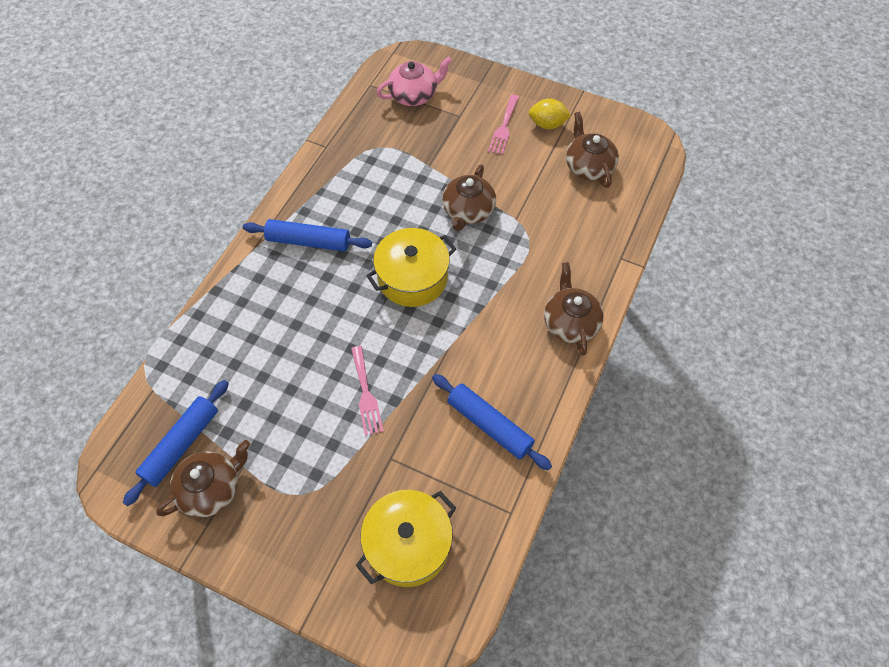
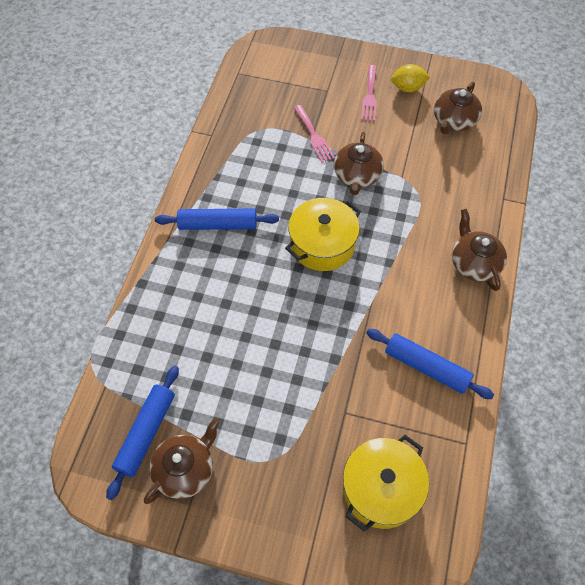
camera: 10 degrees left, 0 degrees up
pink fork [351,346,384,436] -> pink fork moved to [294,105,335,163]
pink teapot [376,56,452,106] -> none
brown teapot [566,112,619,188] -> brown teapot turned 120 degrees counterclockwise [434,82,482,134]

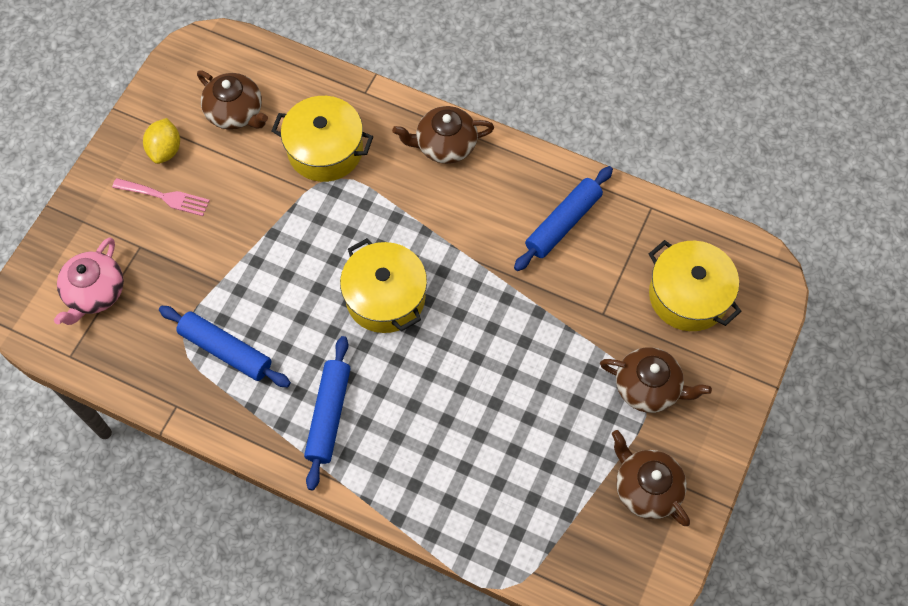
camera: 80 degrees left, 5 degrees up
blue rolling pin [106,366,179,500] -> blue rolling pin moved to [159,306,291,387]
pink fork [294,105,335,163] -> none
brown teapot [334,132,384,195] -> brown teapot moved to [600,347,712,413]
none -> pink teapot [54,237,124,325]
none -> yellow pot [272,96,373,182]

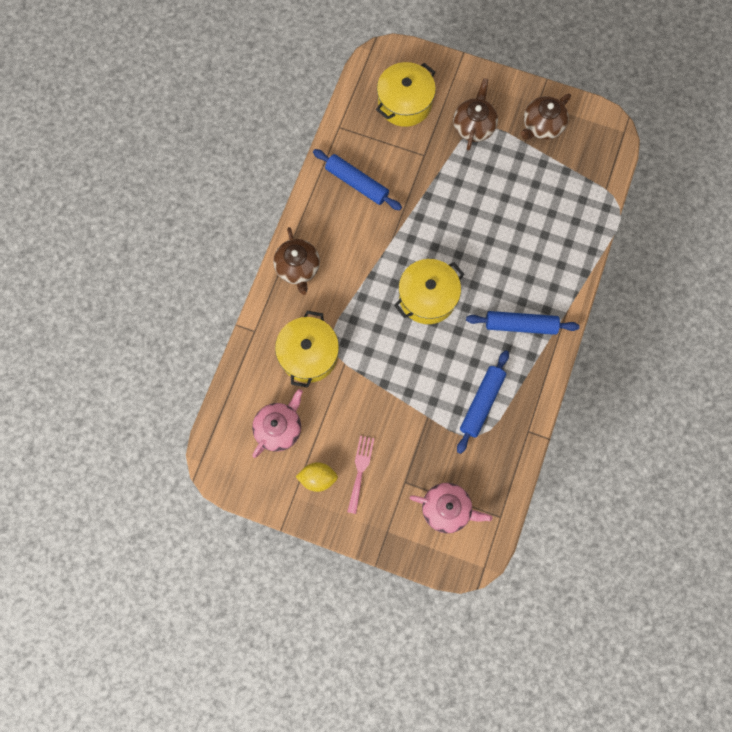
camera: 95 degrees left, 10 degrees up
brown teapot [197,70,268,130] -> pink teapot [252,389,303,458]

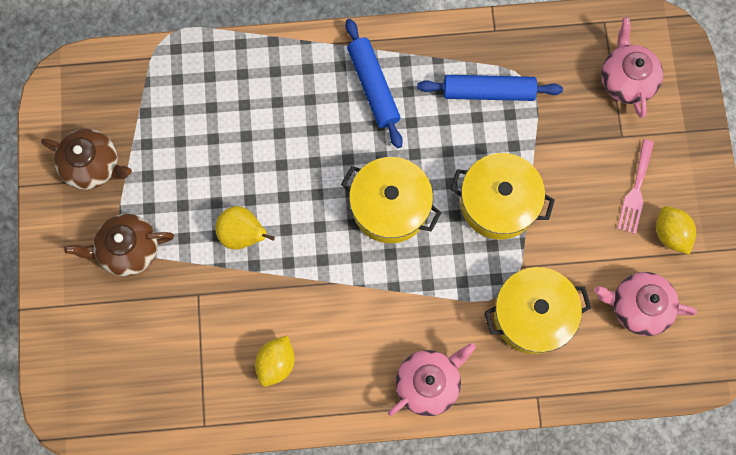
camera: 115 degrees left, 0 degrees up
brown teapot [273,227,320,295] -> pink teapot [388,343,476,416]
blue rolling pin [313,149,402,210] -> yellow lemon [255,335,295,386]
pink fork [347,436,374,514] -> pink fork turned 60 degrees counterclockwise [617,139,654,234]
yellow pot [376,62,436,127] -> yellow pot moved to [450,153,555,239]
none -> yellow pear [215,206,275,250]

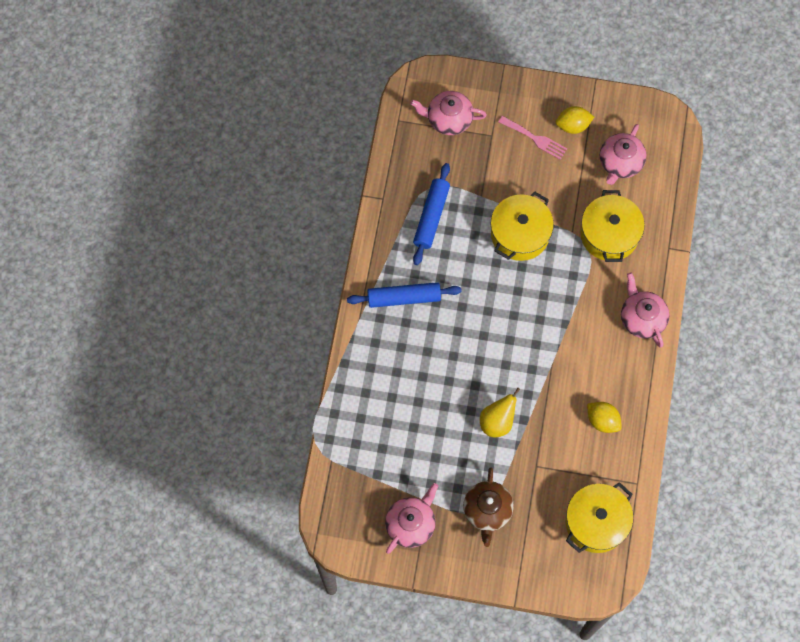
camera: 75 degrees left, 5 degrees down
brown teapot [41,129,132,190] -> pink teapot [385,483,438,554]
yellow pot [341,157,442,243] -> yellow pot moved to [566,482,633,553]

